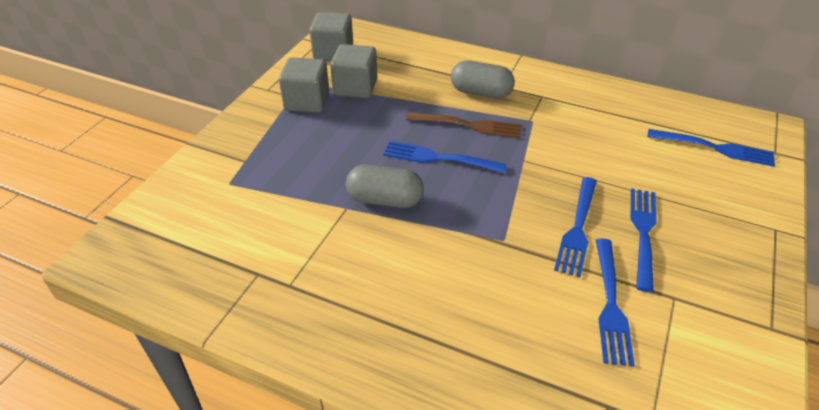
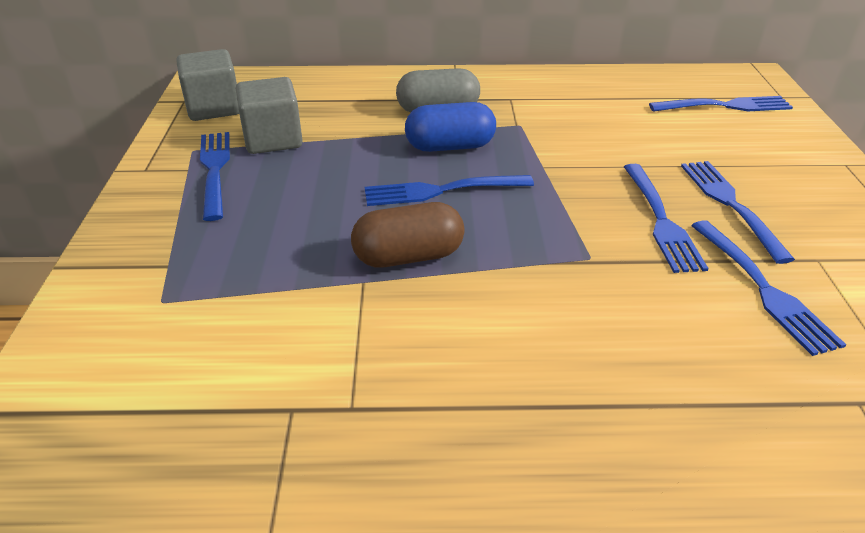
camera: 25 degrees left, 5 degrees down
grey cube [279,57,329,113] -> blue fork [200,132,230,221]
grey capsule [346,164,424,208] -> brown capsule [351,202,464,268]
brown fork [406,112,522,138] -> blue capsule [405,102,496,152]

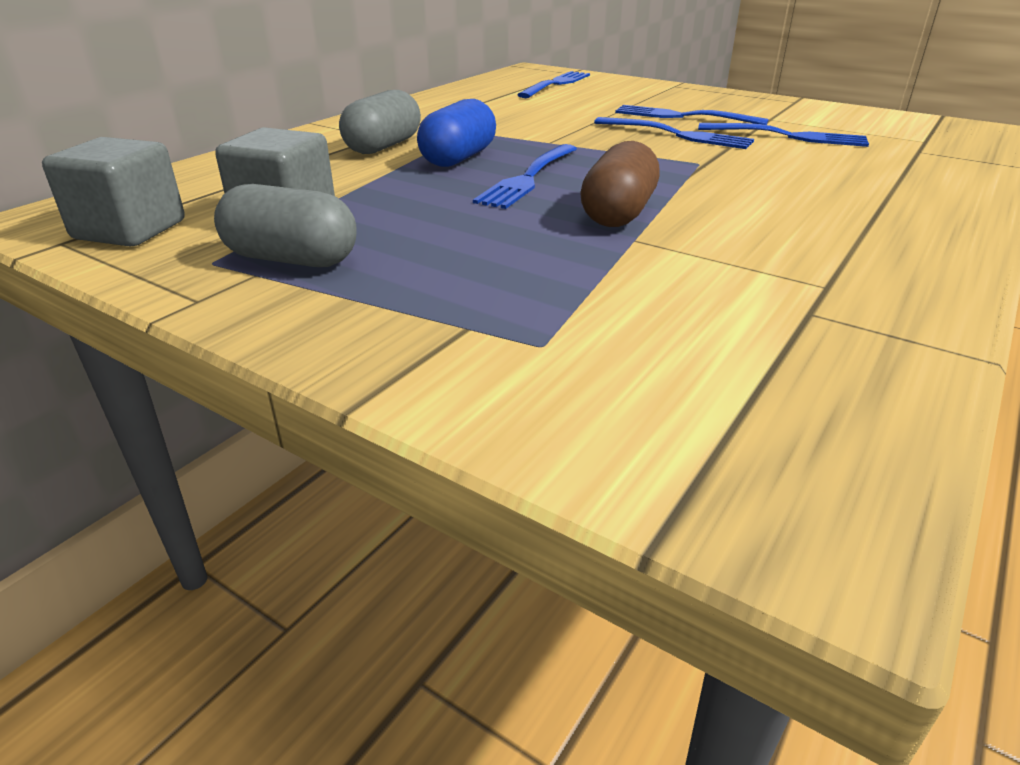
camera: 55 degrees left, 5 degrees down
blue fork [200,132,230,221] -> grey capsule [214,184,357,267]

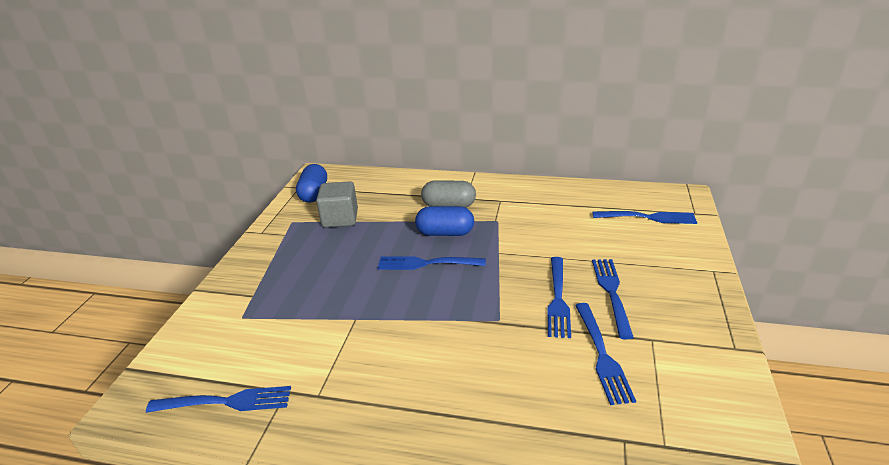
camera: 70 degrees right, 0 degrees up
grey cube [42,137,185,247] -> blue capsule [296,164,327,203]
grey capsule [214,184,357,267] -> none
brown capsule [580,141,660,227] -> none
none -> blue fork [146,386,291,413]

